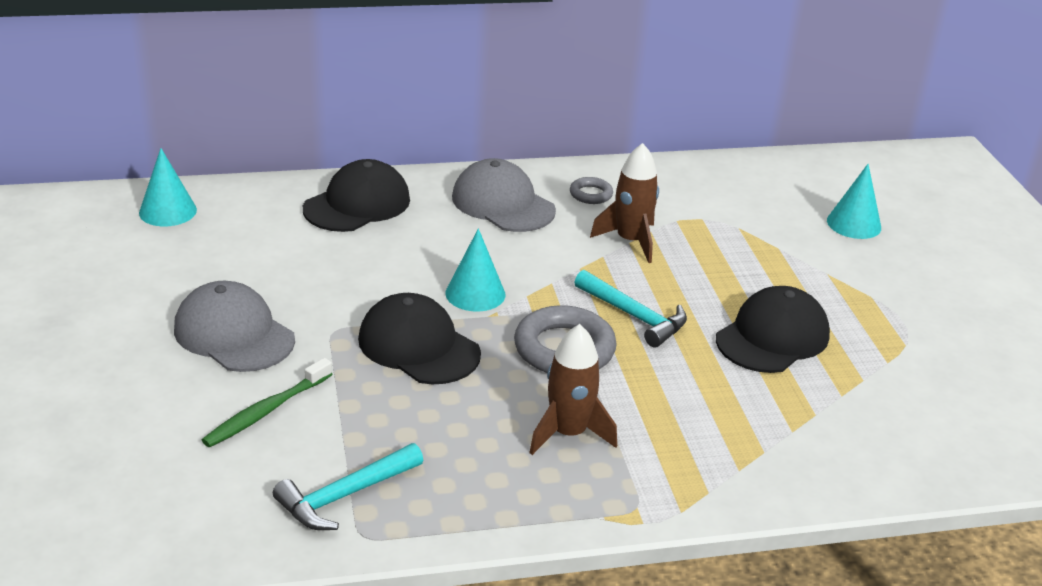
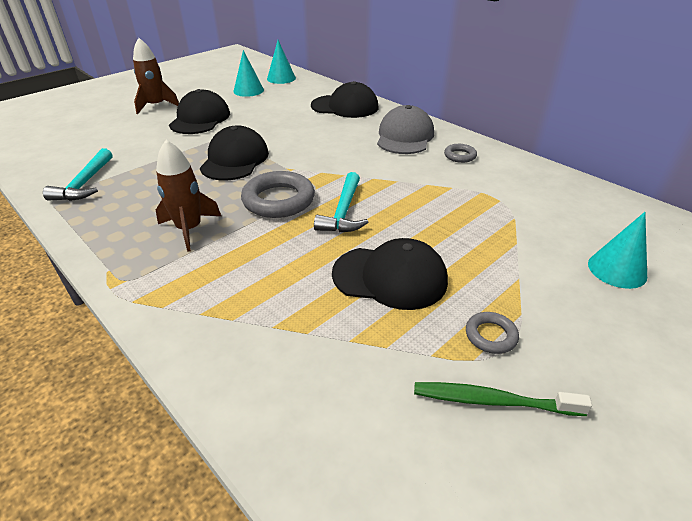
camera: 60 degrees right, 5 degrees up
grey cap [174,281,295,372] -> black cap [169,89,230,134]
green toothbrush [202,358,333,447] -> green toothbrush moved to [414,382,592,416]
turquoise hammer [273,443,423,530] -> turquoise hammer turned 105 degrees counterclockwise [43,148,112,201]
turquoise cone [445,228,505,312] -> turquoise cone moved to [233,50,264,97]
brown rocket [590,143,659,263] -> brown rocket moved to [133,38,179,114]
none -> grey ring [466,312,519,354]

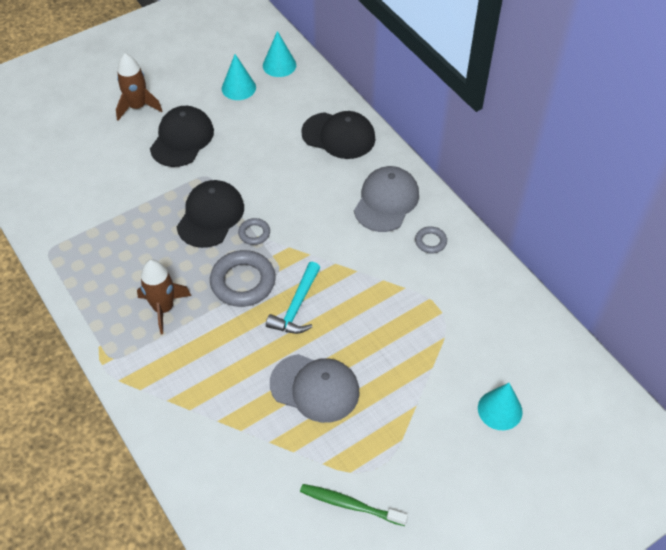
camera: 10 degrees right, 15 degrees up
turquoise hammer [43,148,112,201] -> none
black cap [332,238,448,310] -> grey cap [270,354,359,423]
grey ring [466,312,519,354] -> grey ring moved to [238,218,270,245]

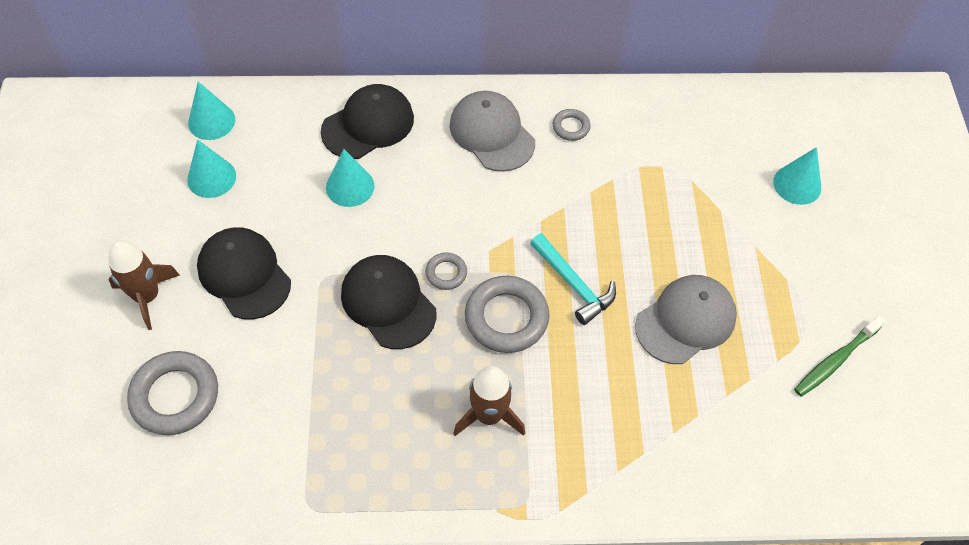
camera: 60 degrees left, 5 degrees up
none -> grey ring [127,351,218,435]
none -> turquoise cone [326,149,375,207]

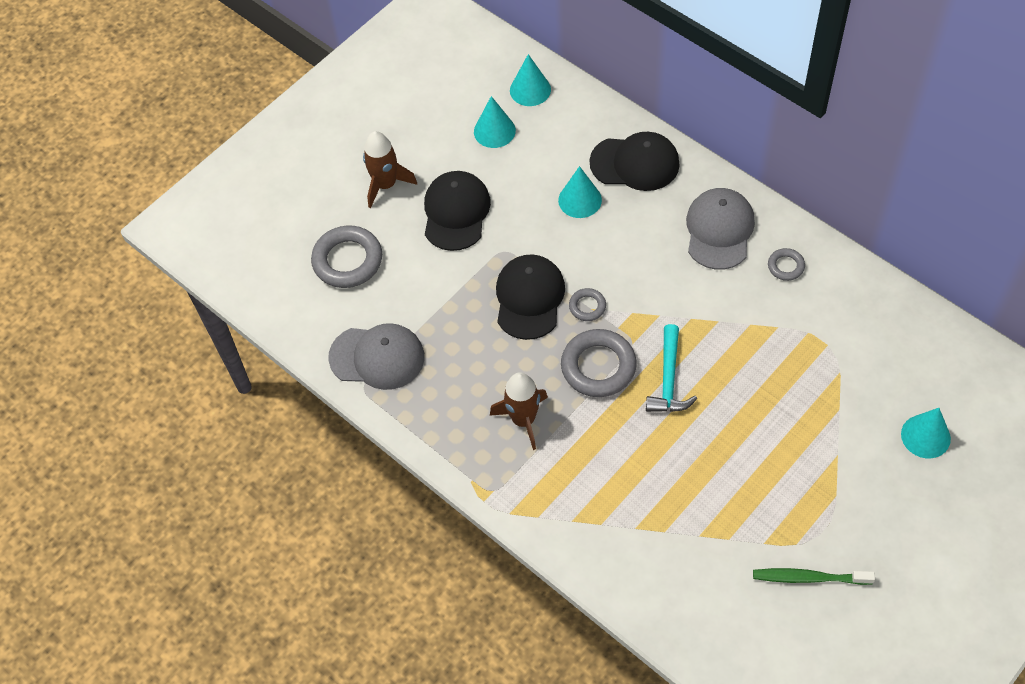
camera: 50 degrees right, 0 degrees up
grey cap [635,275,737,364] -> grey cap moved to [328,323,424,390]

